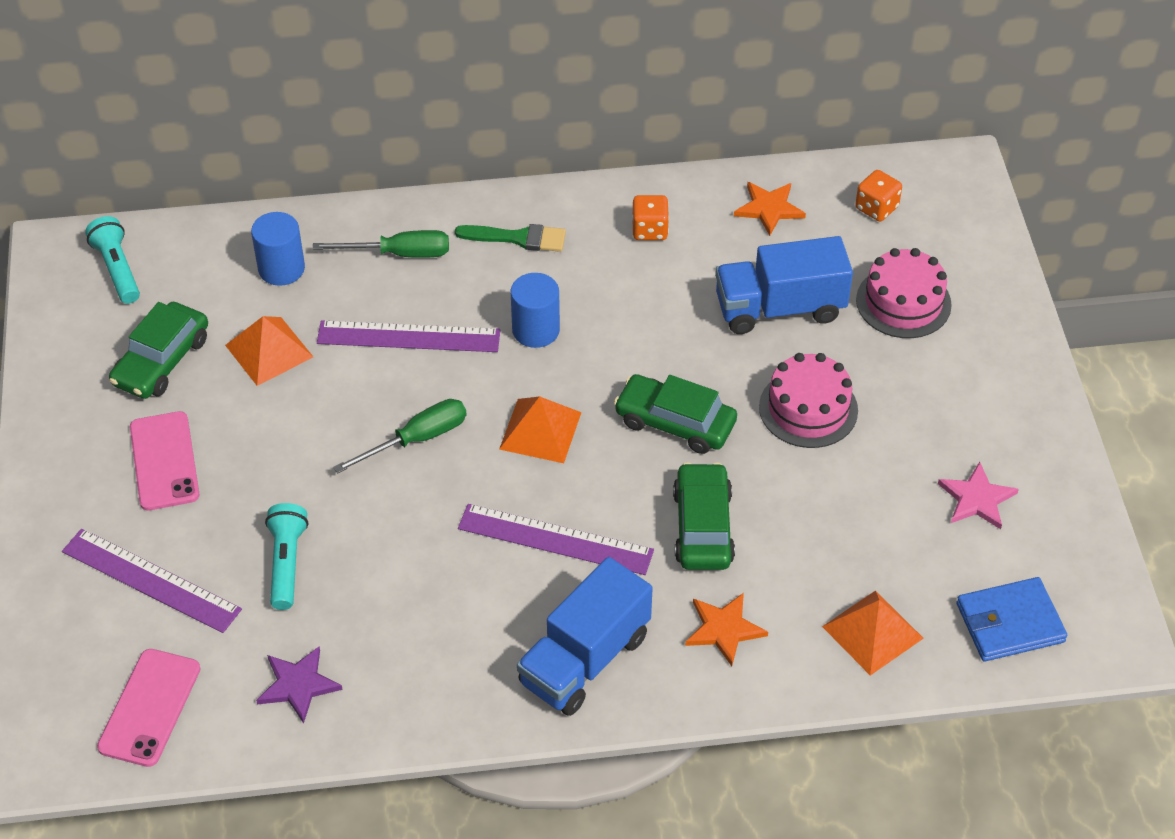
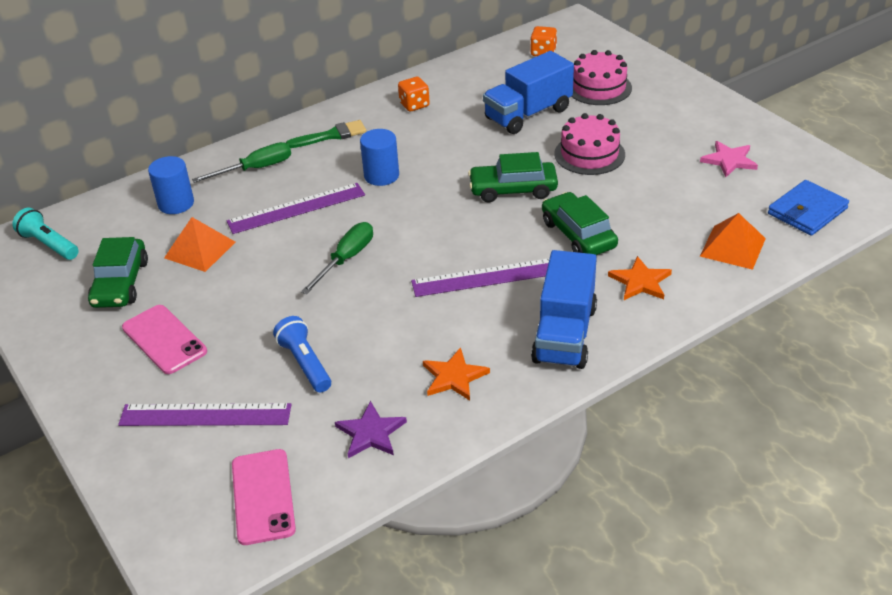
camera: 25 degrees left, 10 degrees down
turquoise flashlight [265,503,308,610] -> blue flashlight [273,316,331,392]
orange pyramid [499,396,582,463] -> none
orange star [734,182,806,236] -> orange star moved to [423,347,490,400]

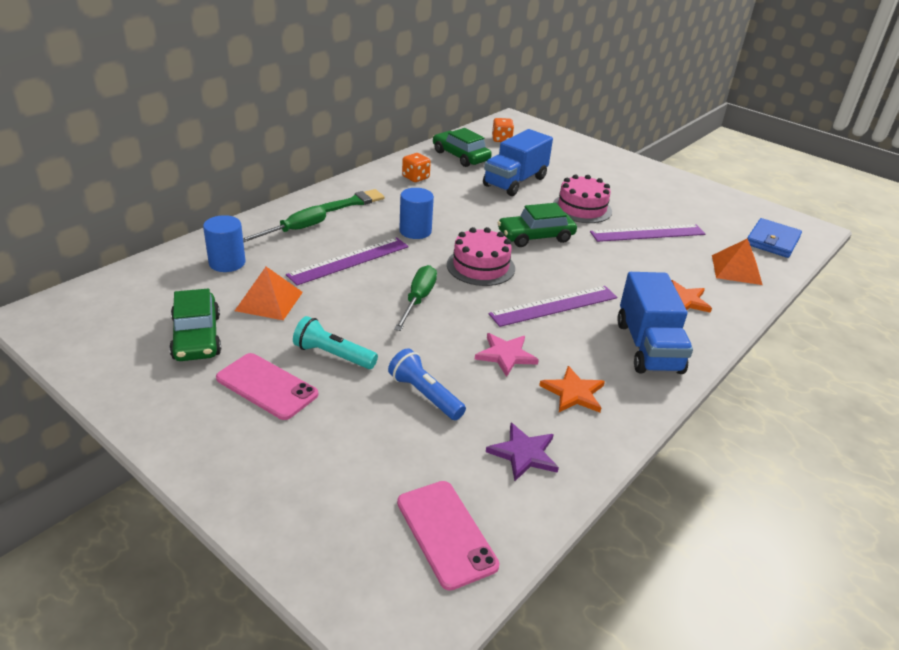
camera: 20 degrees left, 5 degrees down
turquoise flashlight [12,208,79,260] -> turquoise flashlight moved to [293,316,378,369]
purple ruler [118,403,292,426] -> purple ruler moved to [590,224,705,242]
green car [542,192,618,255] -> green car moved to [433,128,492,167]
pink cake [571,50,632,105] -> pink cake moved to [447,227,515,286]
pink star [700,141,758,177] -> pink star moved to [474,333,539,377]

